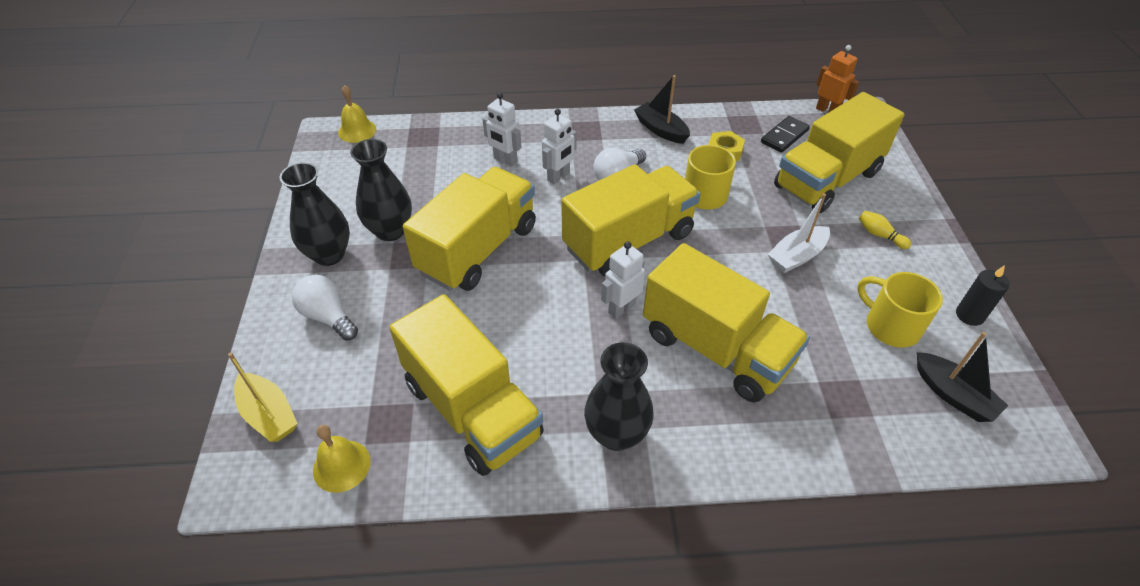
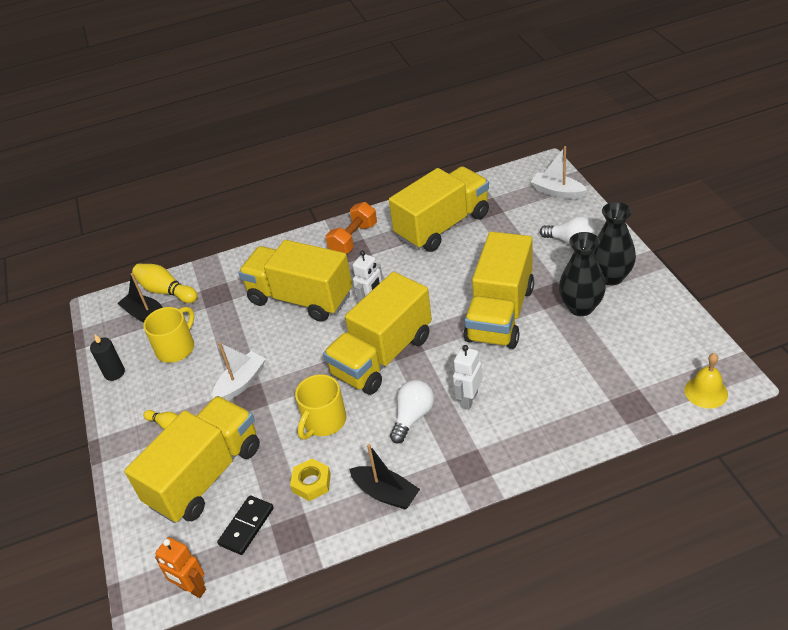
camera: 170 degrees right, 5 degrees down
yellow boat [228,353,298,442] -> white boat [531,146,587,199]
yellow bell [313,425,371,493] -> none
yellow truck [389,294,544,476] -> yellow truck turned 105 degrees clockwise [389,166,489,252]
white robot [483,93,521,166] -> none
black vase [584,342,654,451] -> orange dumbbell [326,202,377,254]
yellow mug [857,272,943,348] -> yellow mug turned 90 degrees counterclockwise [143,307,194,363]
none -> yellow bowling pin [132,264,198,303]

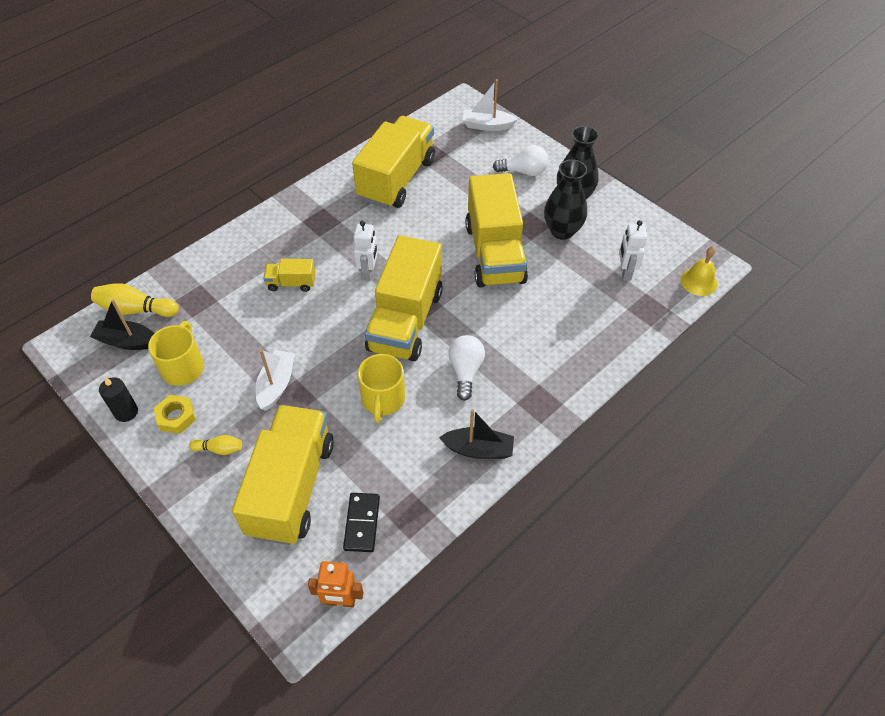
camera: 30 degrees left, 10 degrees up
yellow truck [238,240,352,322] -> yellow truck [264,259,315,292], size x0.44
yellow nut [290,459,331,501] -> yellow nut moved to [154,395,196,434]
orange dumbbell [326,202,377,254] -> none
white robot [453,345,482,410] -> white robot moved to [619,220,647,281]

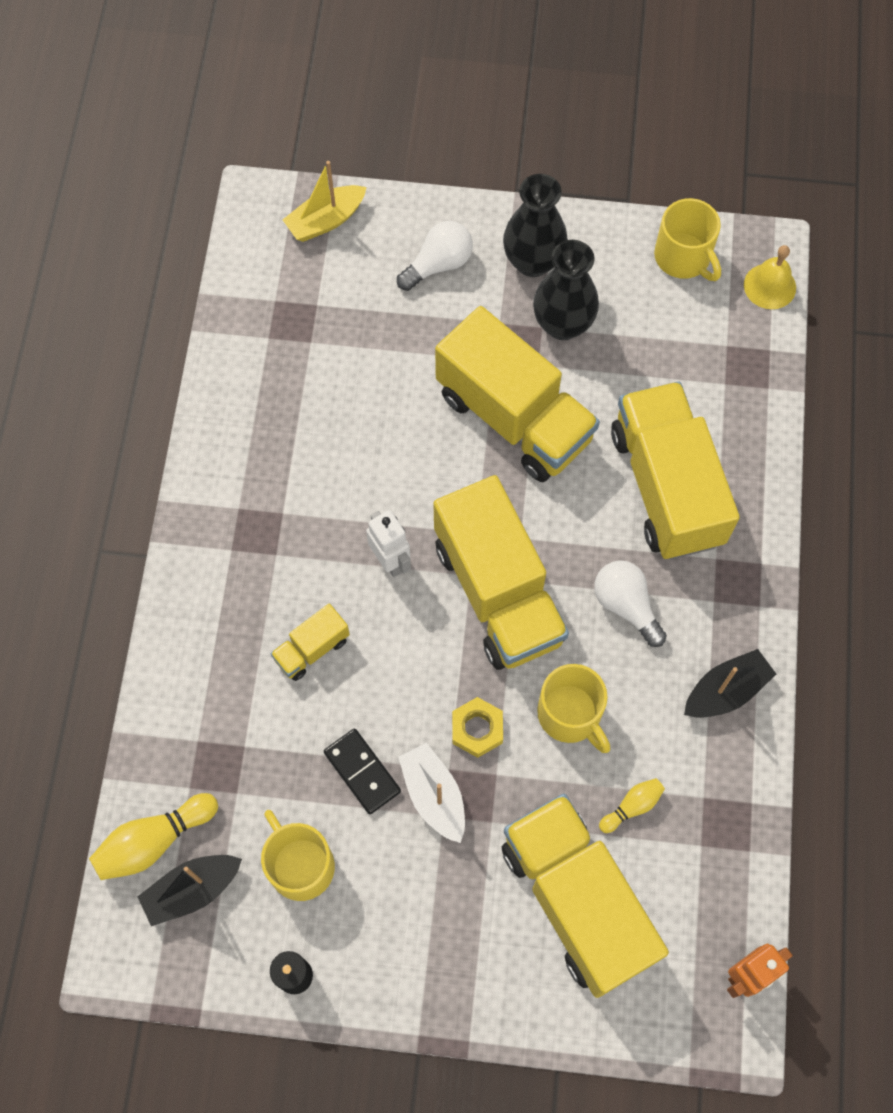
camera: 40 degrees left, 15 degrees up
yellow nut [154,395,196,434] -> yellow nut moved to [452,697,503,758]
yellow bowling pin [189,435,242,455] -> yellow bowling pin moved to [599,778,665,833]
black domino [343,493,380,552] -> black domino moved to [324,729,401,814]
yellow truck [352,116,435,209] -> yellow truck moved to [611,382,740,560]
white boat [463,79,518,131] -> yellow boat [283,161,367,242]
white robot [619,220,647,281] -> none
none -> yellow mug [654,198,721,281]

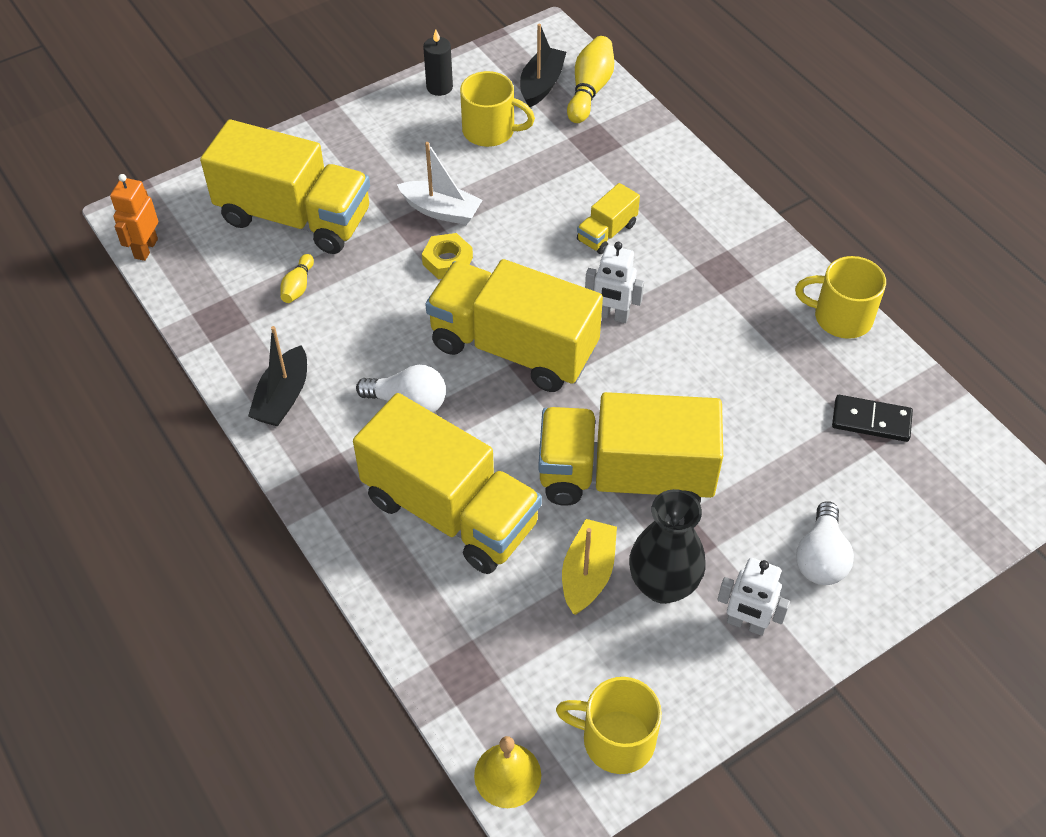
camera: 140 degrees right, 15 degrees down
yellow truck [270,604,350,681] -> yellow truck turned 150 degrees counterclockwise [577,183,640,254]
yellow boat [283,161,367,242] -> yellow boat moved to [562,519,617,615]
black domino [324,729,401,814] -> black domino moved to [832,395,913,442]
black vase [503,174,568,277] -> white robot [717,558,790,636]
yellow mug [537,664,610,753] -> yellow mug moved to [795,256,886,339]

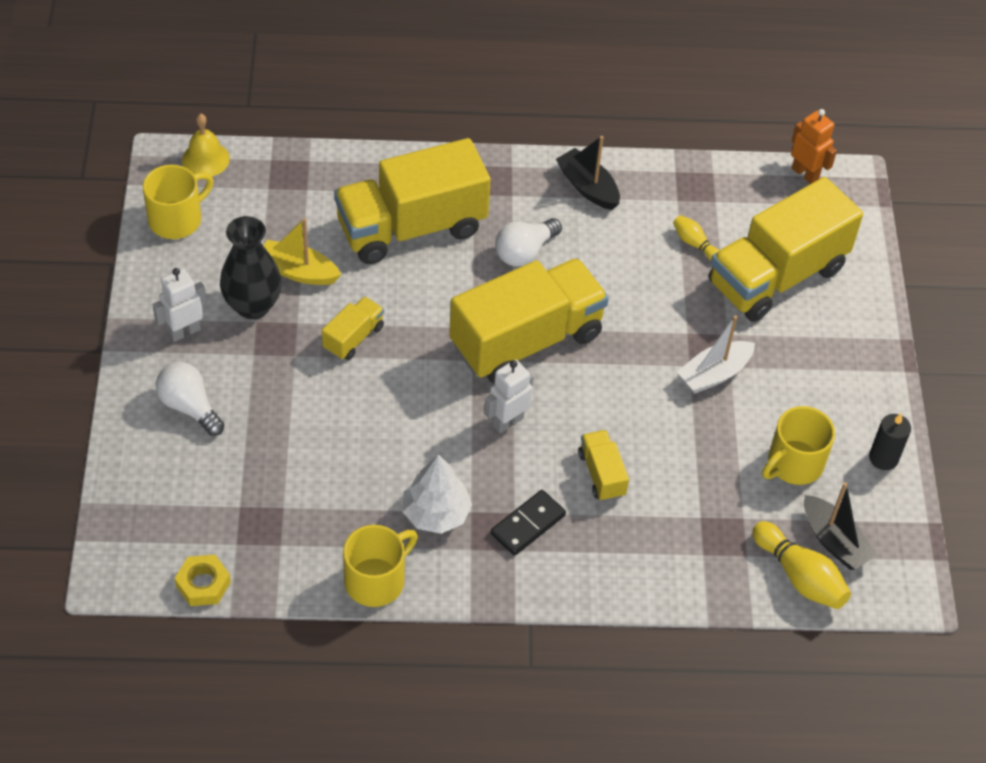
camera: 120 degrees right, 0 degrees up
yellow nut [422,233,473,279] -> yellow nut moved to [174,555,231,606]
yellow truck [538,392,723,506] -> yellow truck [322,296,384,360], size x0.44
yellow boat [562,519,617,615] -> yellow boat turned 150 degrees clockwise [264,218,341,285]
black domino [832,395,913,442] -> black domino moved to [490,490,566,556]
none -> white tree [402,454,472,534]

